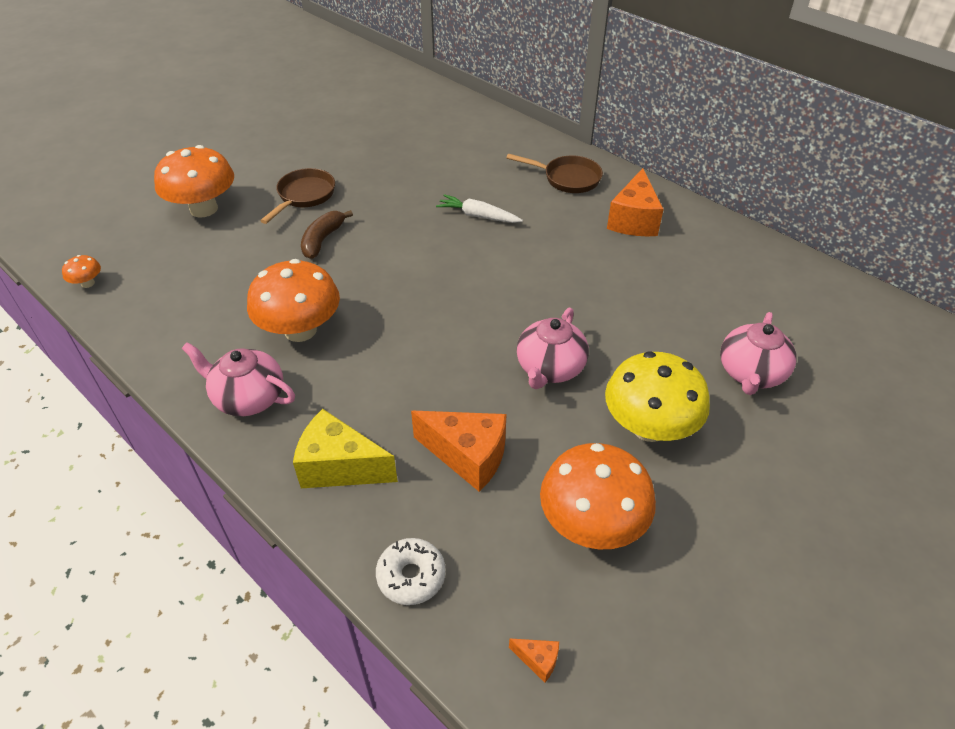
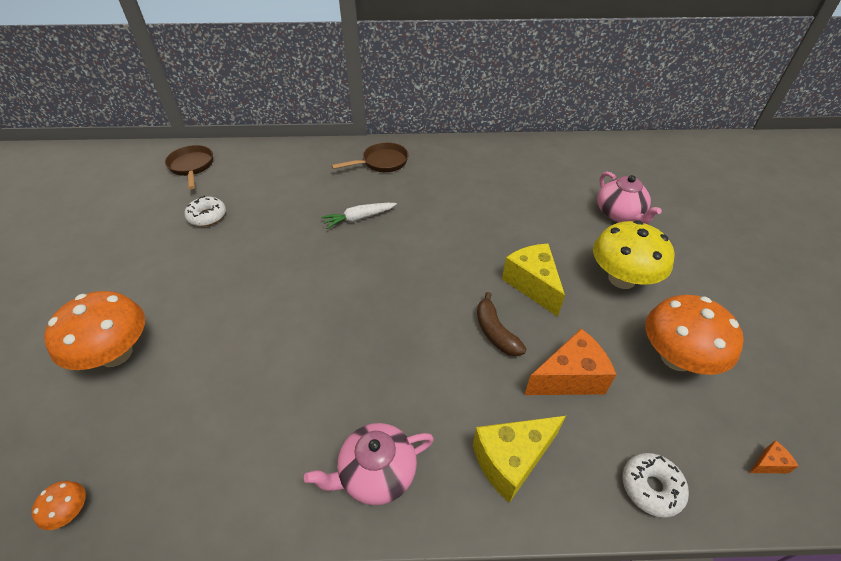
camera: 45 degrees left, 0 degrees up
orange mushroom [247,259,340,342] -> none
brown pan [260,168,335,224] -> brown pan moved to [165,145,213,189]
brown banana [301,210,353,259] -> brown banana moved to [477,292,527,356]
pink teapot [517,308,589,389] -> yellow cheese [502,244,565,317]
orange cheese [607,168,664,236] -> none
none -> white donut [184,196,226,226]

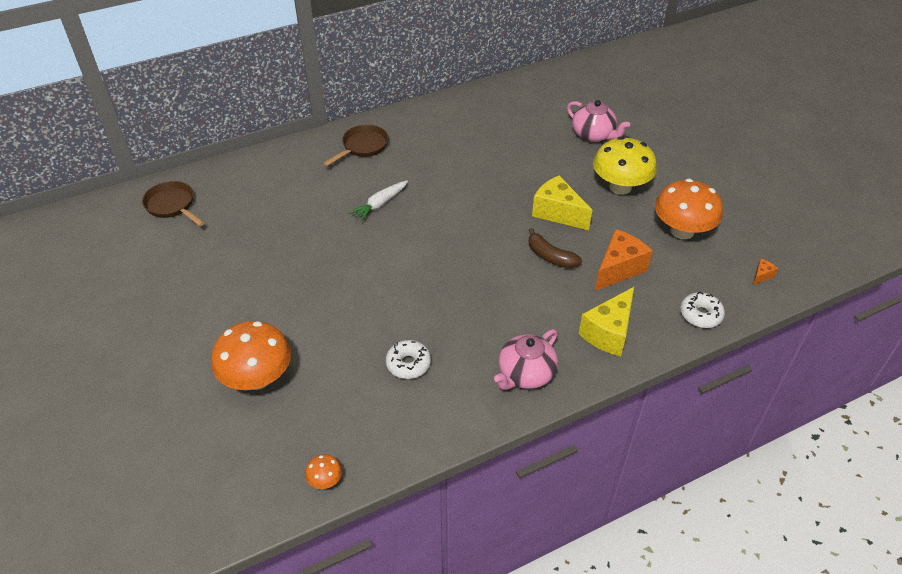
camera: 25 degrees left, 0 degrees up
white donut [184,196,226,226] -> white donut moved to [386,340,431,379]

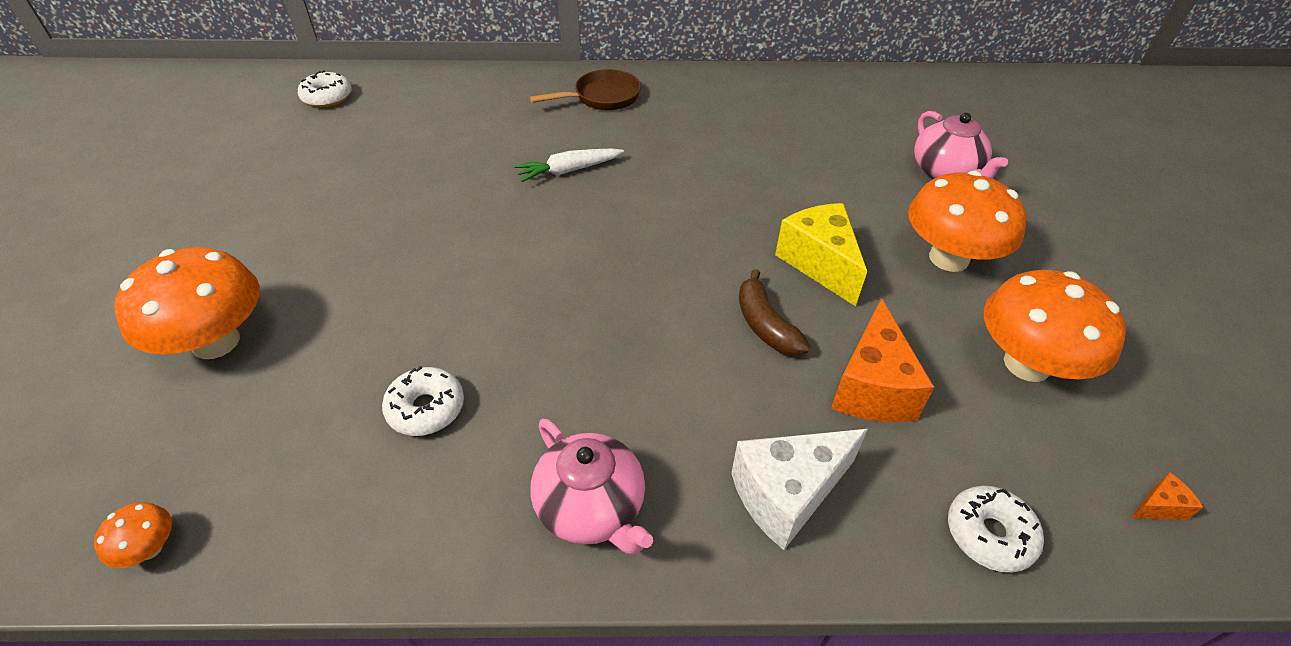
camera: 25 degrees right, 0 degrees up
brown pan [142,181,205,226] -> white donut [298,70,352,108]
pink teapot [494,329,558,390] -> pink teapot turned 105 degrees counterclockwise [530,419,653,554]
yellow cheese [579,287,634,356] -> white cheese [731,429,868,550]
yellow mushroom [593,137,657,195] -> orange mushroom [908,171,1027,272]
orange cheese [595,229,653,291] -> orange cheese turned 120 degrees clockwise [831,298,934,422]

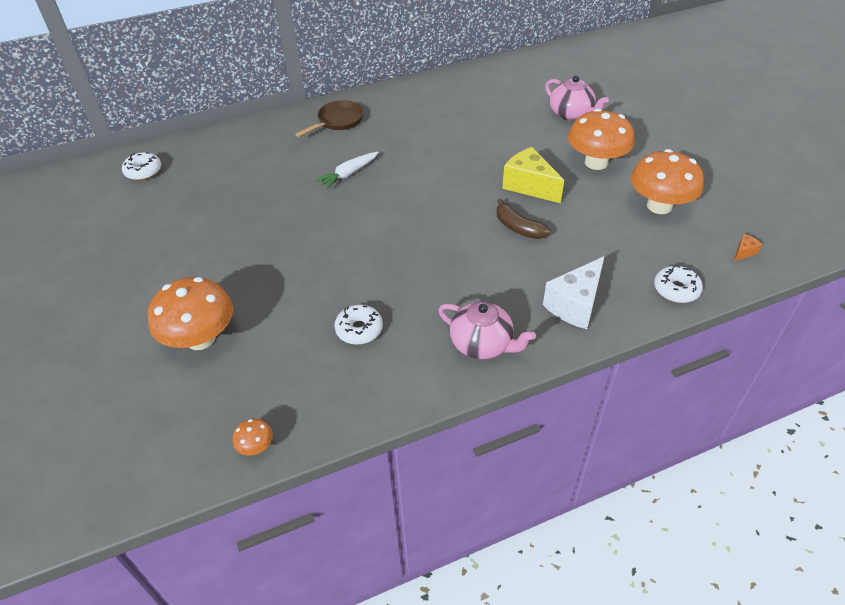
camera: 20 degrees left, 0 degrees up
orange cheese [831,298,934,422] -> none

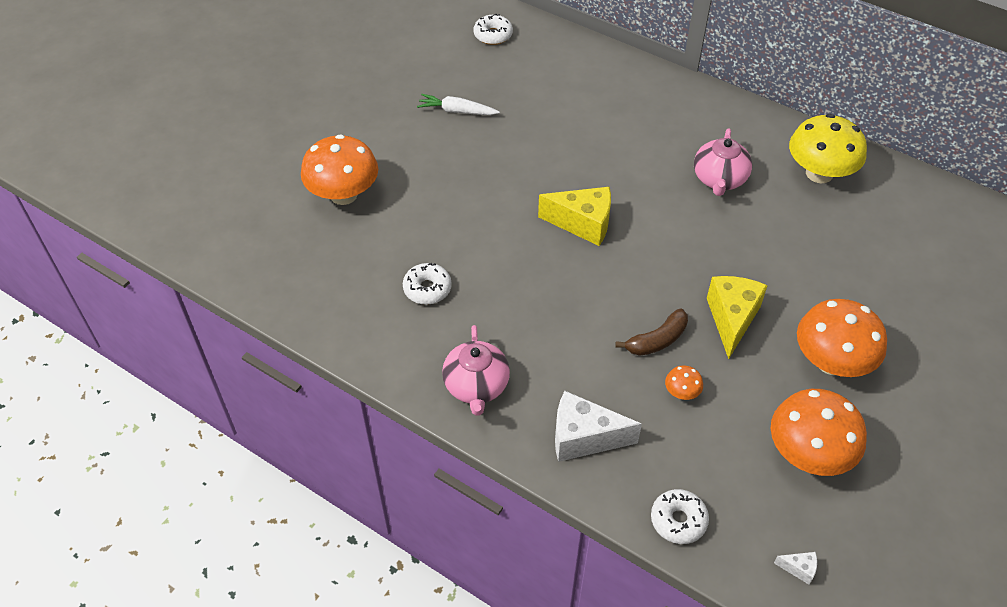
camera: 55 degrees right, 5 degrees up
orange mushroom [233,418,273,456] -> orange mushroom moved to [665,365,703,400]
brown pan [295,100,364,137] -> none
white carrot [315,152,379,189] -> white carrot moved to [417,94,500,115]
brown banana [497,199,551,239] -> brown banana turned 135 degrees counterclockwise [615,309,688,356]
pink teapot [545,76,609,121] -> pink teapot moved to [694,128,752,196]
orange cheese [734,234,762,261] -> white cheese [774,552,817,584]
none -> yellow cheese [538,187,611,246]
none -> yellow mushroom [789,114,867,183]

